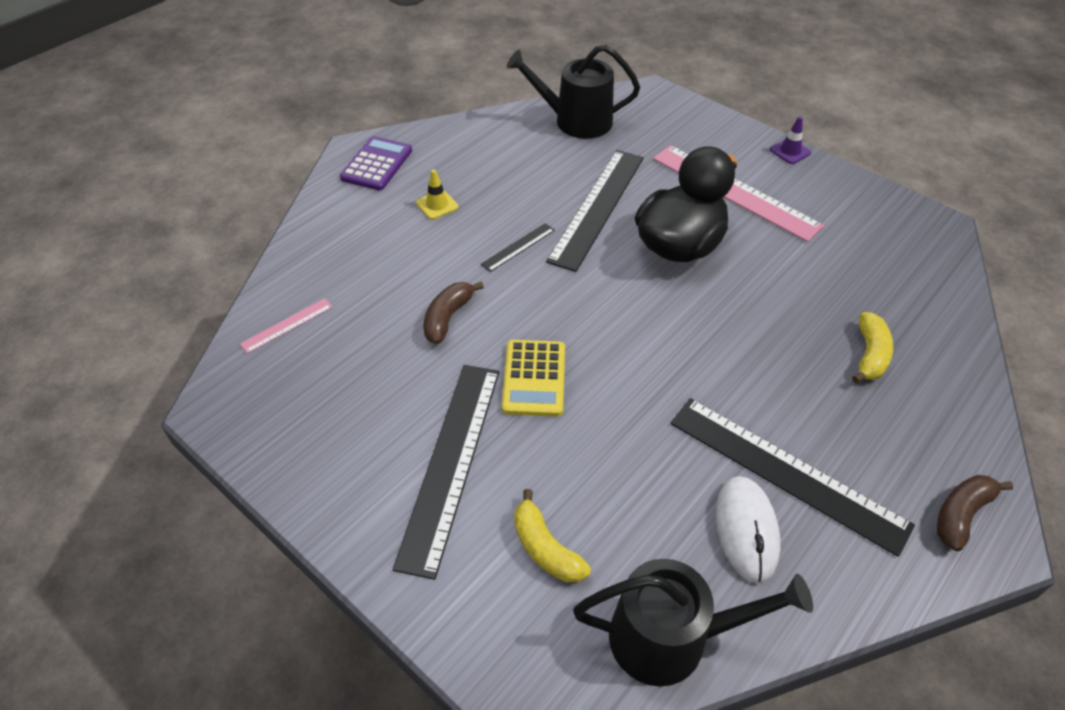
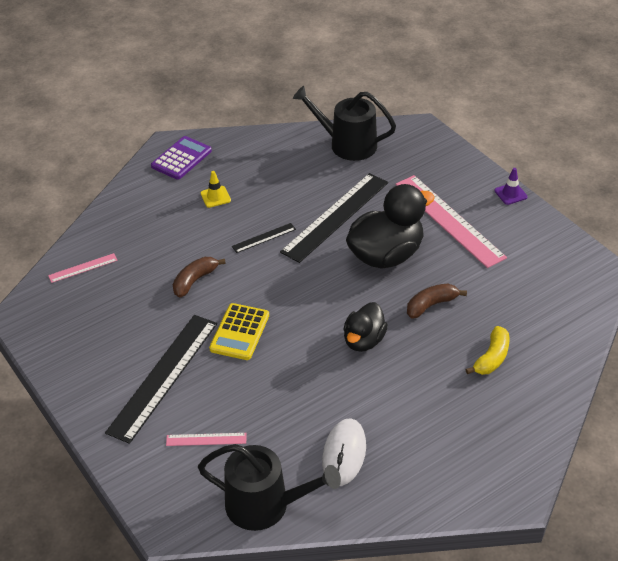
camera: 15 degrees right, 5 degrees down
yellow banana [514,489,591,583] -> pink ruler [166,433,247,446]
black ruler [670,398,915,557] -> none
brown banana [937,475,1013,551] -> brown banana moved to [407,284,467,319]
none -> black duck [343,302,388,352]

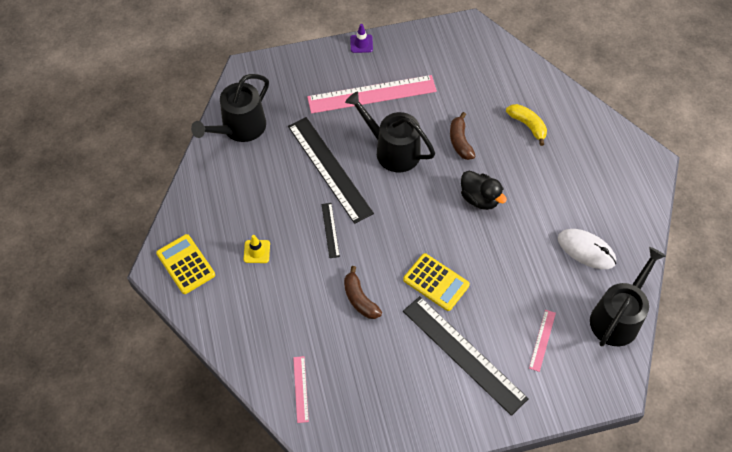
camera: 70 degrees left, 15 degrees up
purple calculator [151,136,212,180] -> yellow calculator [156,234,215,294]
black duck [346,184,435,269] -> black watering can [345,91,435,172]

